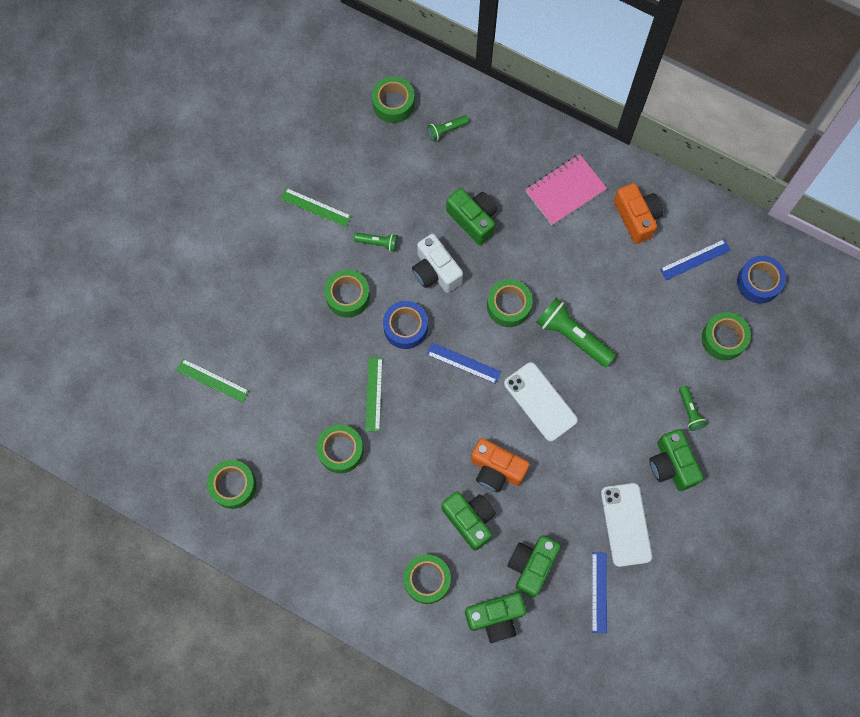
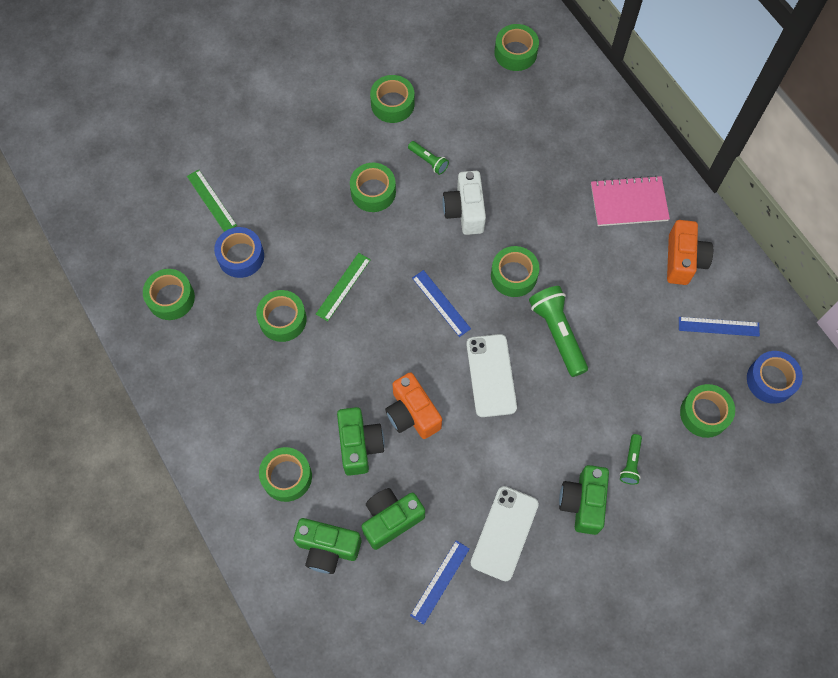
camera: 30 degrees right, 5 degrees down
green ruler [280,188,351,227] -> green tape [370,75,414,123]
blue tape [383,301,428,349] -> blue tape moved to [214,227,264,278]
green flashlight [427,115,469,141] -> none
green camera [446,188,497,245] -> none

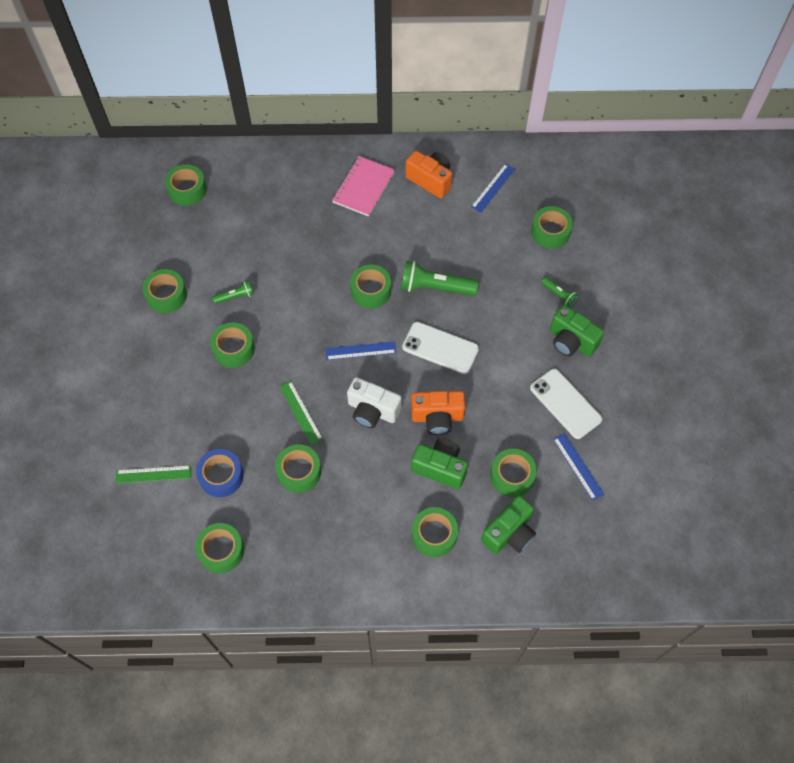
camera: 60 degrees left, 5 degrees down
green camera [361,488,425,550] -> green tape [490,449,537,497]
white camera [442,171,486,235] -> white camera moved to [347,377,402,428]
blue tape [747,351,803,404] -> none

